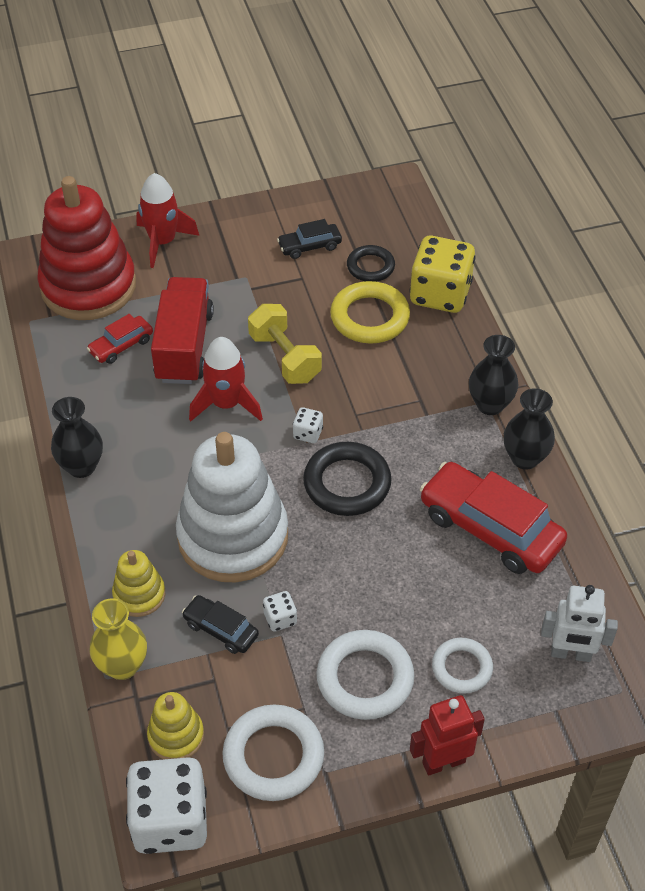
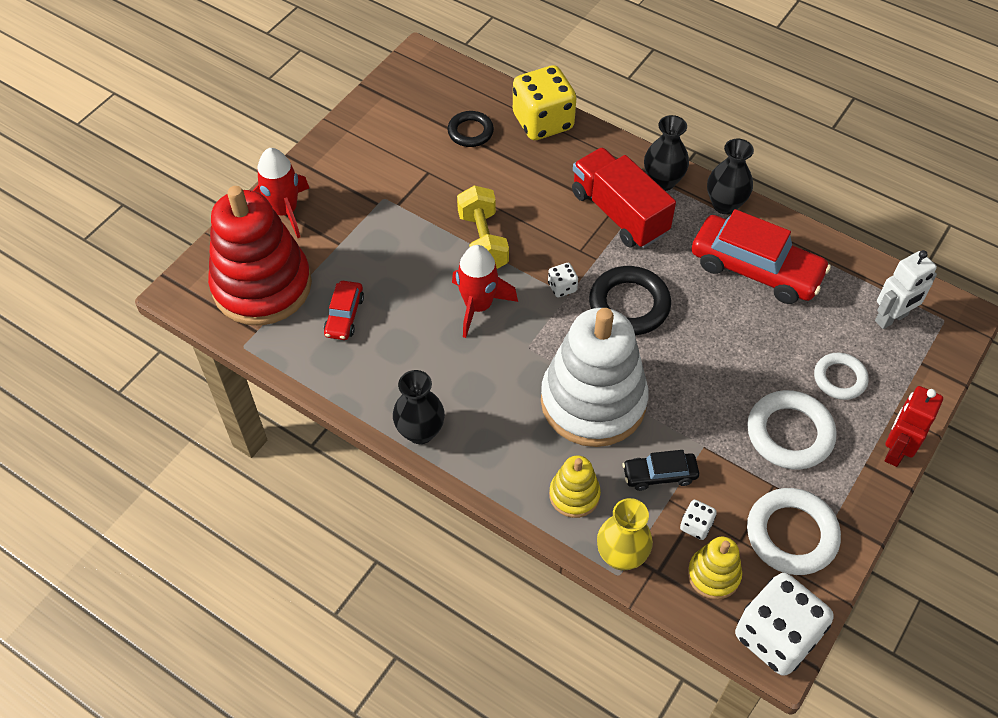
camera: 40 degrees left, 5 degrees up
red truck [151,277,214,384] -> red truck moved to [572,147,676,248]
yellow dumbbell [248,304,322,384] -> yellow dumbbell turned 60 degrees clockwise [457,185,509,269]
white dice [263,591,297,632] -> white dice moved to [680,500,717,540]
black car [277,219,342,259] -> none
yellow ring [330,281,410,344] -> none
red car [420,462,567,574] -> red car turned 150 degrees counterclockwise [692,209,831,304]

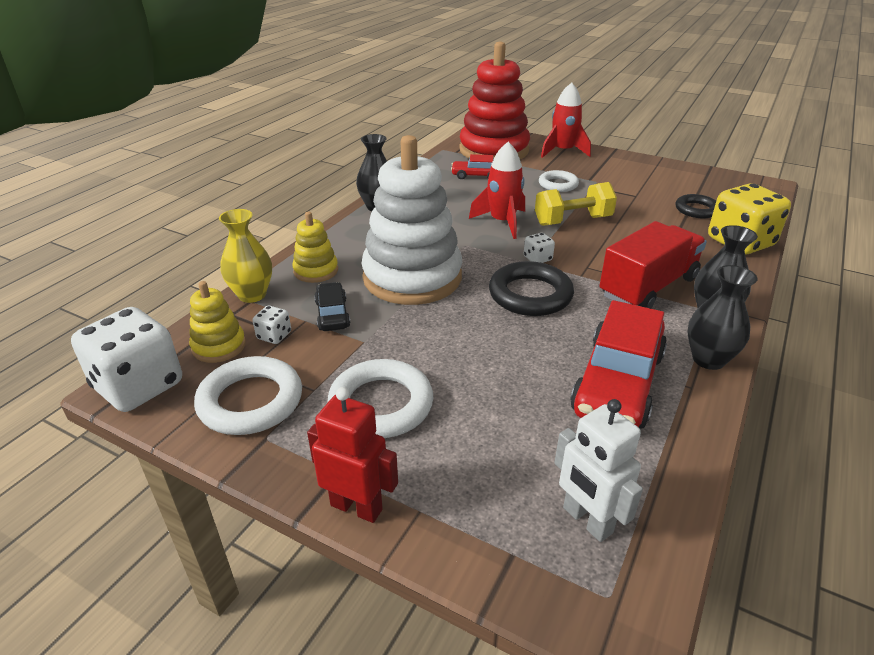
camera: 85 degrees right, 20 degrees down
white ring [814,353,869,400] -> white ring moved to [539,170,579,192]

